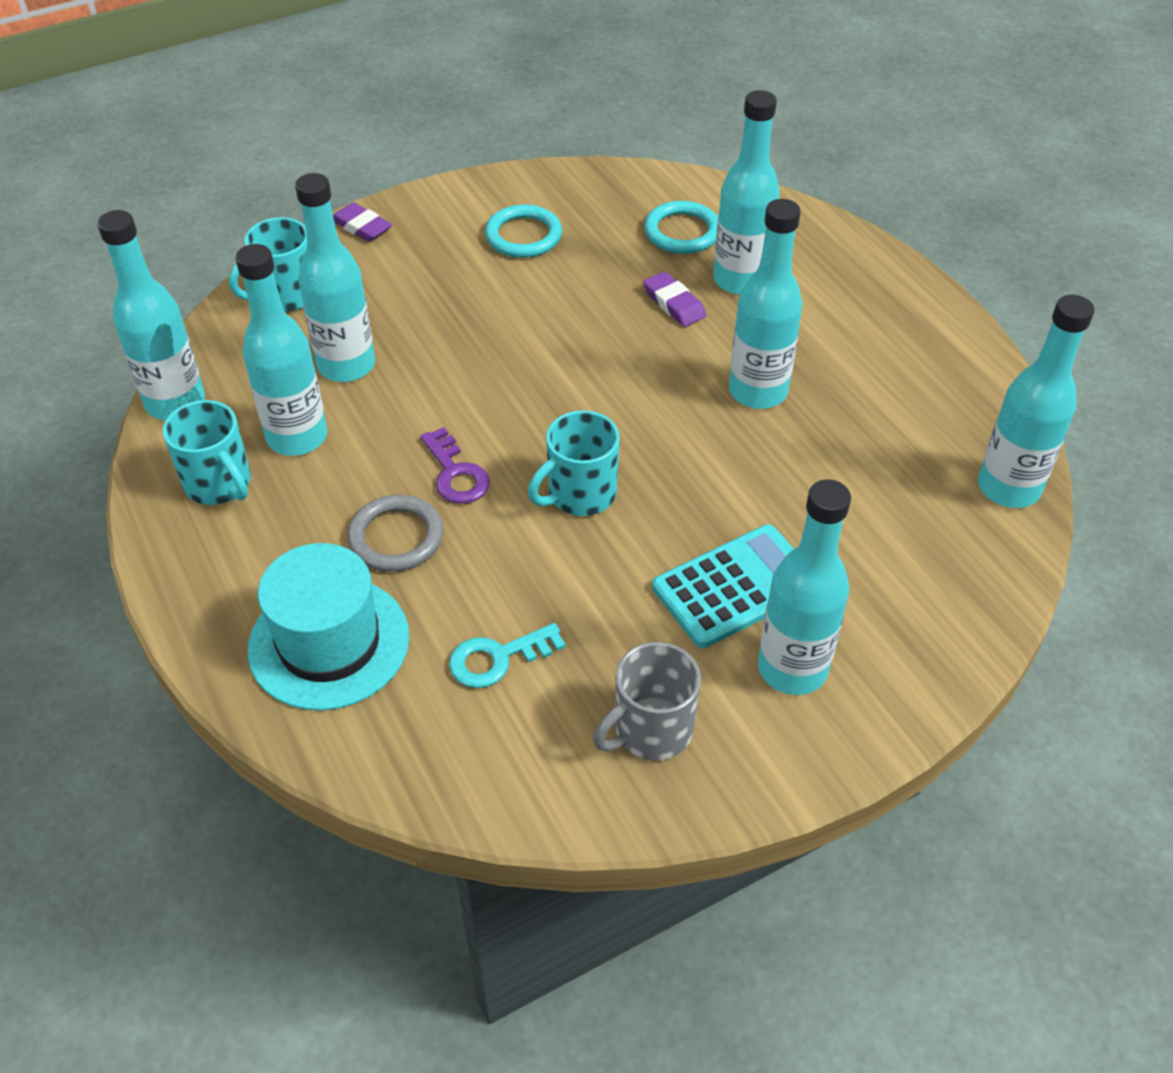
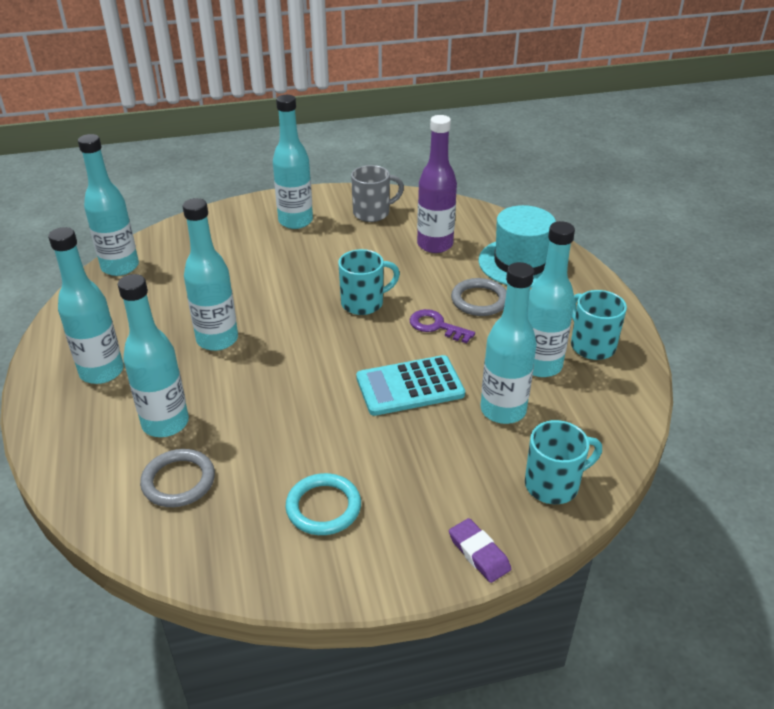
camera: 165 degrees left, 10 degrees down
turquoise bottle [97,210,205,420] -> turquoise bottle moved to [48,227,124,384]
purple key [420,427,490,504] -> purple key turned 45 degrees counterclockwise [409,309,475,343]
turquoise key [449,623,566,688] -> purple bottle [417,115,457,253]
purple eraser [643,271,706,327] -> none
turquoise ring [644,201,718,254] -> grey ring [140,449,215,507]
turquoise calculator [652,524,794,648] -> turquoise calculator moved to [356,355,465,416]

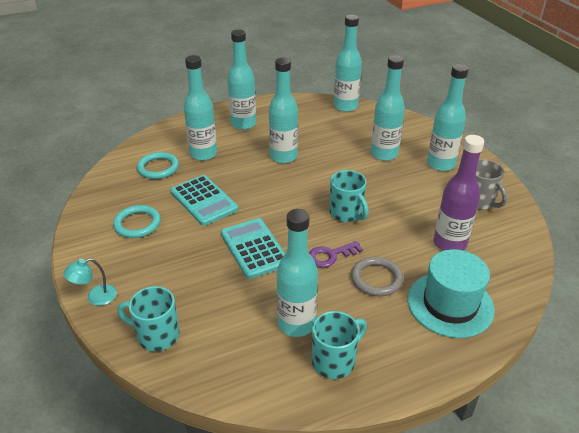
camera: 80 degrees right, 0 degrees up
grey ring [140,449,215,507] -> turquoise ring [137,152,179,179]
purple key [409,309,475,343] -> purple key turned 135 degrees counterclockwise [309,241,363,268]
purple eraser [449,518,511,583] -> turquoise lamp [63,258,117,306]
turquoise bottle [481,262,537,424] -> turquoise bottle moved to [371,55,405,161]
turquoise mug [525,420,602,504] -> turquoise mug turned 135 degrees clockwise [117,286,180,351]
none -> turquoise calculator [170,175,238,226]

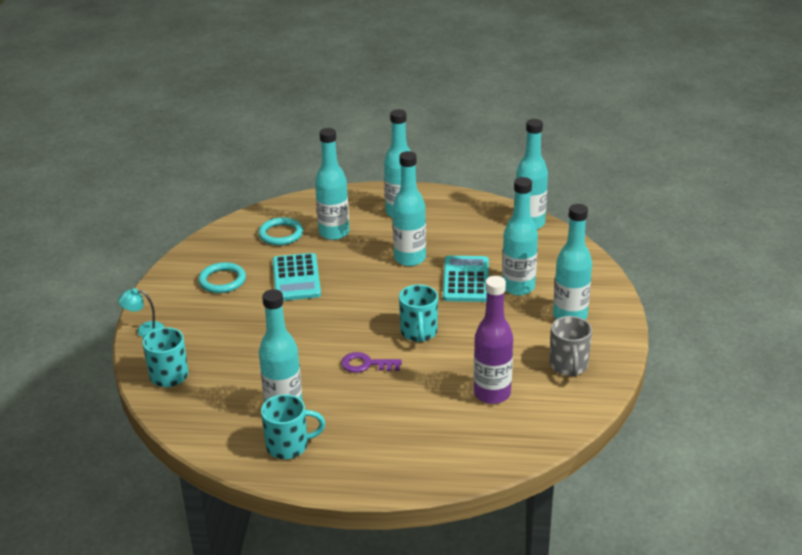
camera: 30 degrees right, 5 degrees down
turquoise calculator [221,218,286,279] -> turquoise calculator moved to [443,256,489,302]
grey ring [351,257,403,296] -> none
turquoise hat [408,249,495,338] -> none

